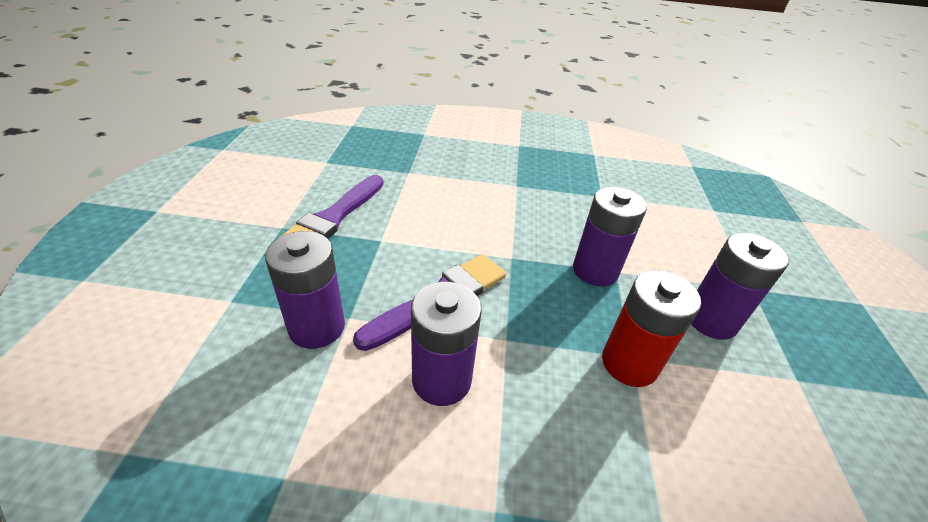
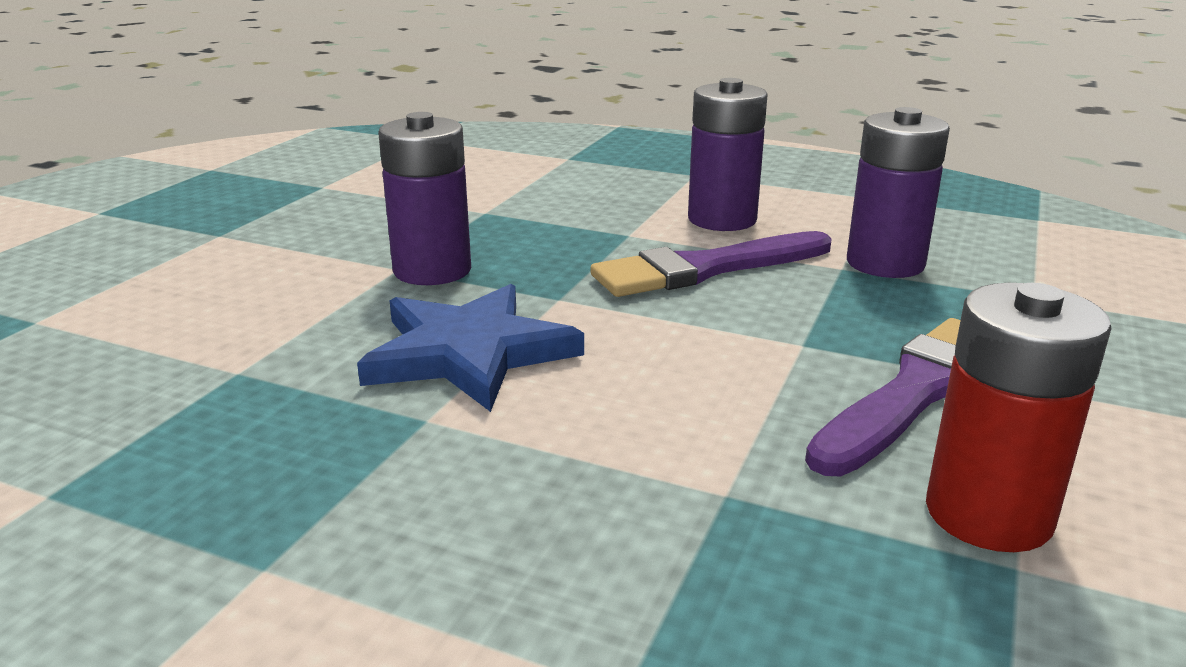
camera: 160 degrees left, 15 degrees down
red battery [602,270,701,387] -> red battery moved to [926,283,1112,552]
purple battery [691,233,789,340] -> none
none -> blue star [357,284,584,412]

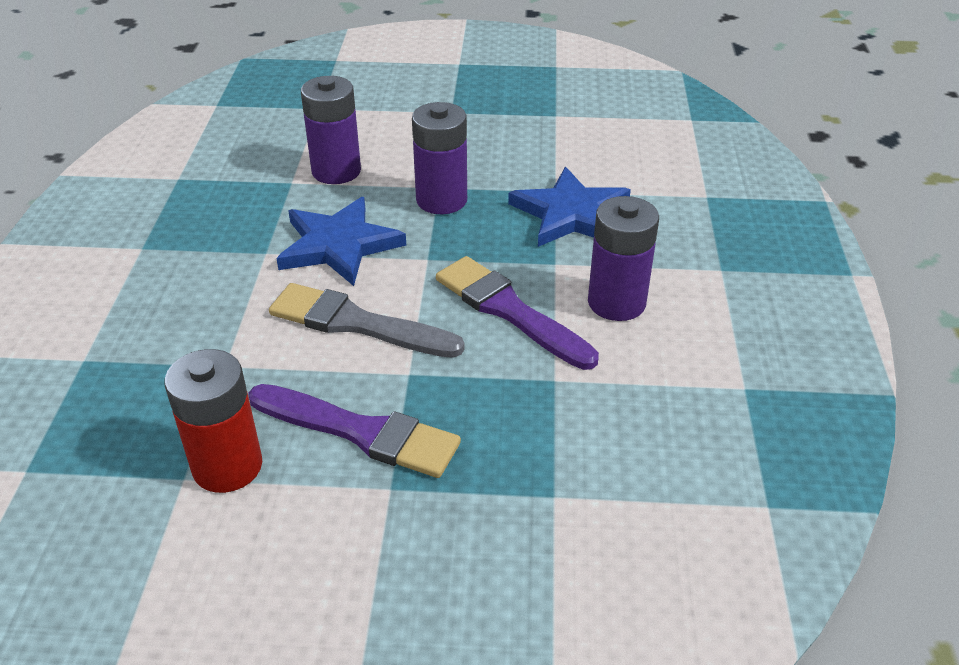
camera: 70 degrees right, 15 degrees up
purple battery [847,107,950,278] -> purple battery moved to [301,76,361,184]
none -> grey brush [269,283,465,358]
none -> blue star [508,167,631,247]

